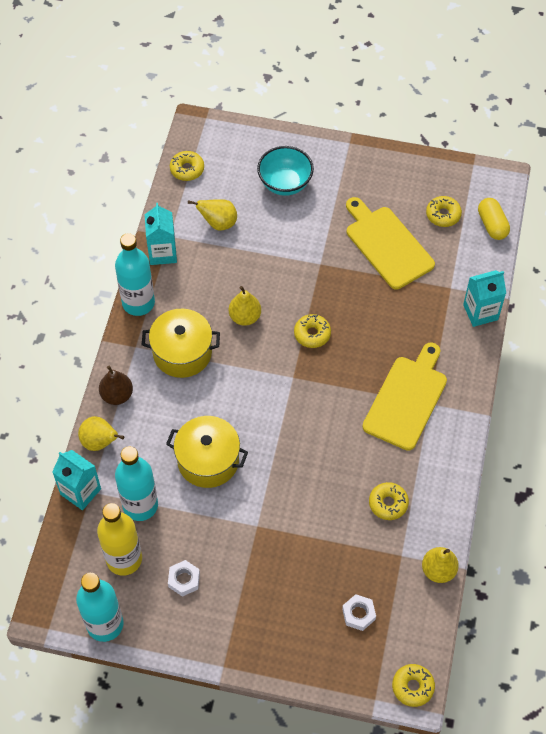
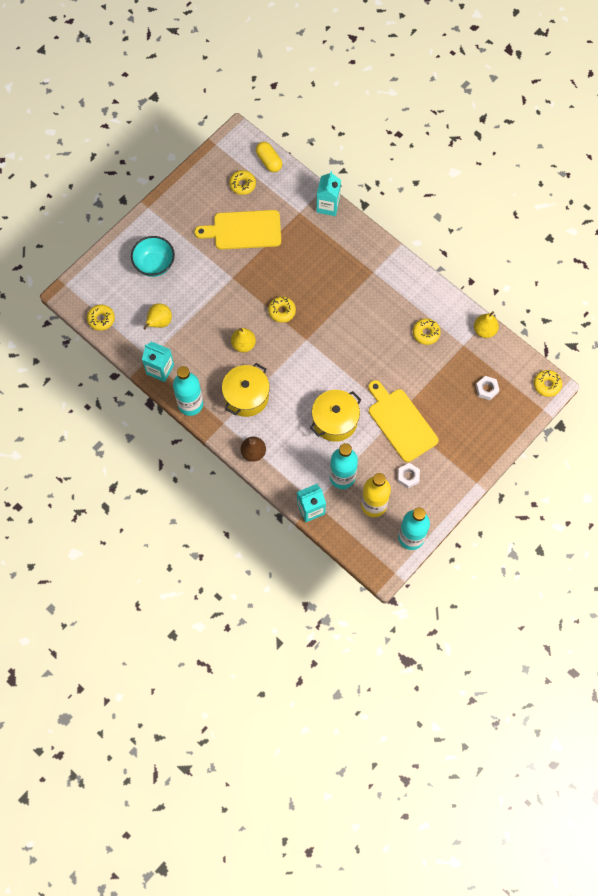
camera: 60 degrees left, 10 degrees up
yellow pear [78,416,124,451] -> none
yellow cutting board [362,342,447,451] -> yellow cutting board moved to [368,380,438,462]
yellow capsule [478,198,510,240] -> yellow capsule turned 45 degrees clockwise [256,142,282,172]

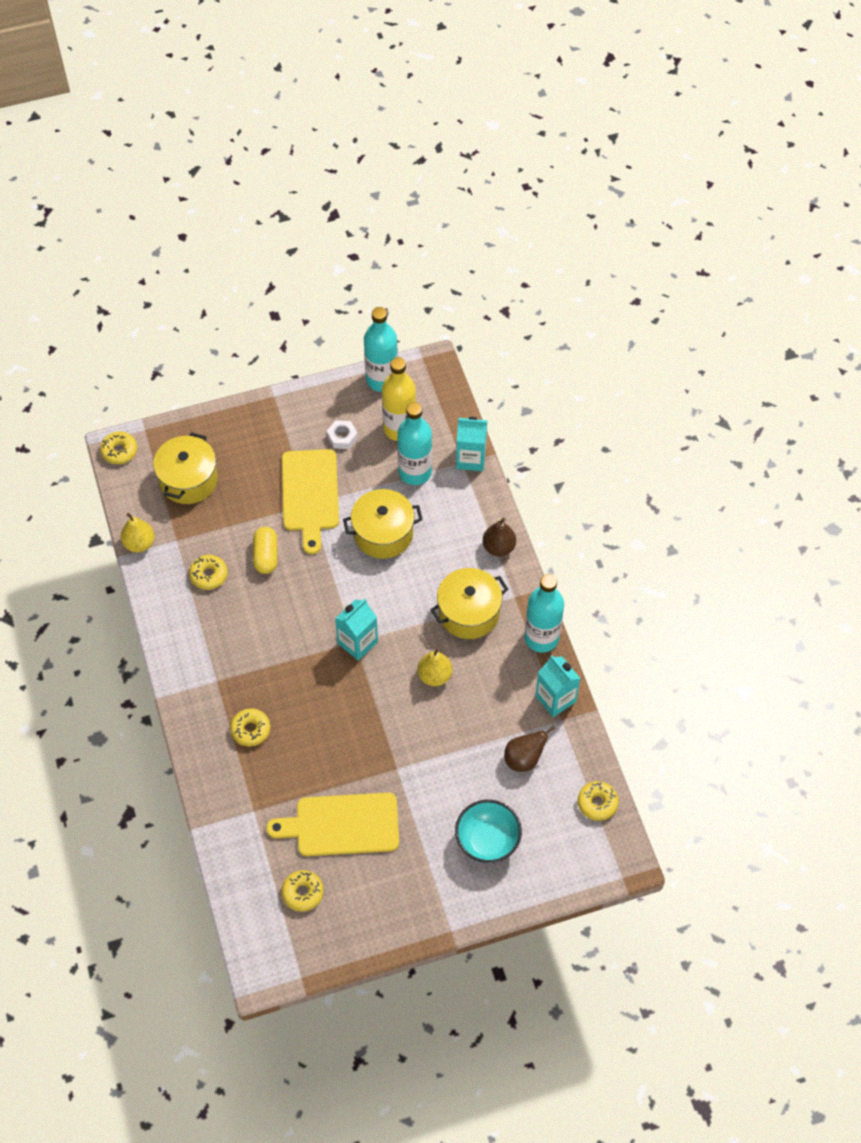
camera: 150 degrees left, 10 degrees down
yellow pear [143,303,172,329] -> brown pear [504,725,556,772]
yellow cutting board [194,210,281,250] -> yellow cutting board turned 150 degrees clockwise [266,793,399,856]
yellow capsule [256,142,282,172] -> yellow capsule moved to [253,527,277,574]
yellow donut [268,297,296,323] -> yellow donut moved to [230,708,270,746]
turquoise carton [316,171,341,216] -> turquoise carton moved to [335,599,378,661]
white nut [476,376,500,400] -> yellow pot [153,432,218,504]

